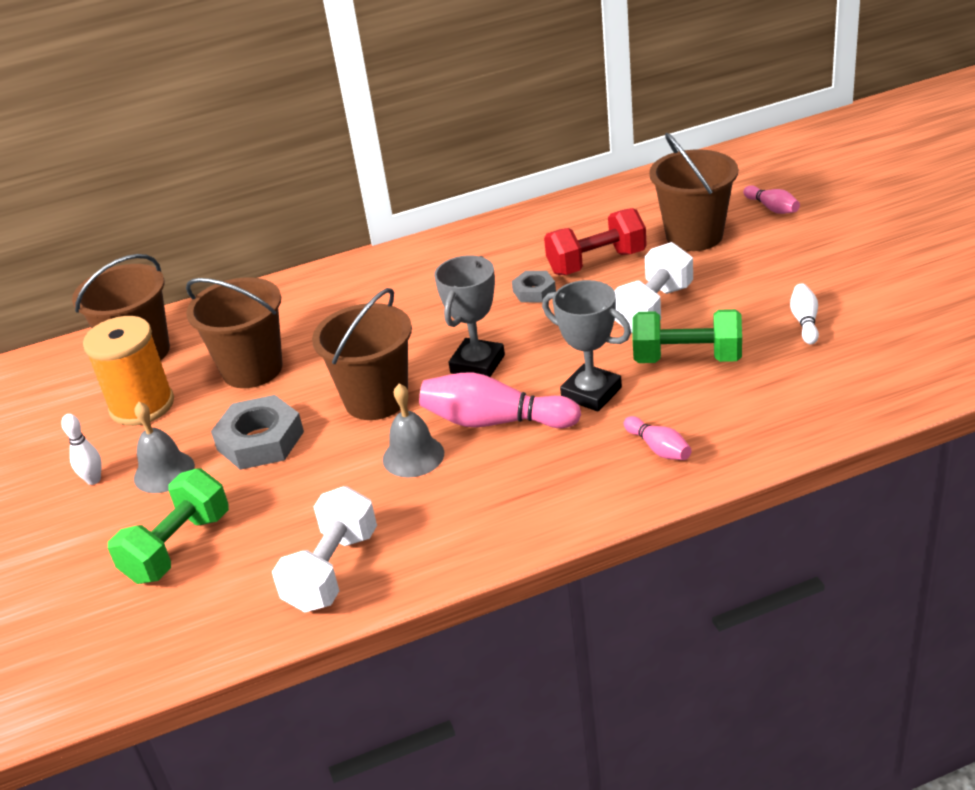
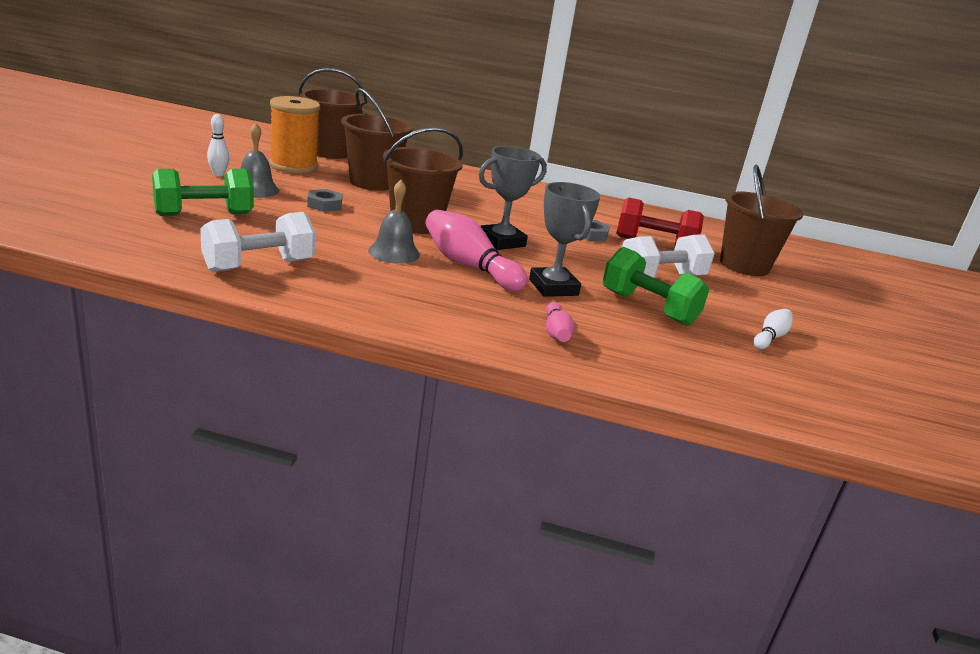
camera: 25 degrees right, 10 degrees down
grey nut [211,395,304,470] -> grey nut [307,189,342,212], size x0.56
pink bowling pin [743,185,800,214] -> none

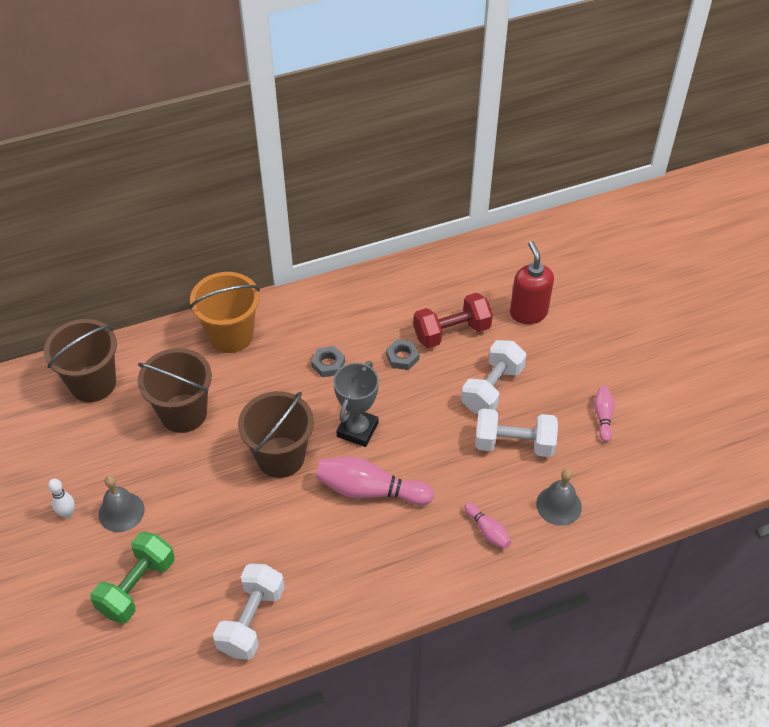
camera: 30 degrees left, 25 degrees up
orange spool [269,96,320,174] -> none
grey nut [307,189,342,212] -> grey nut moved to [311,346,345,377]
grey bell [368,180,420,264] -> grey bell moved to [536,469,582,526]
grey trophy [529,182,600,297] -> none
green dumbbell [602,247,709,326] -> white dumbbell [475,408,558,457]
brown bucket [720,165,804,276] -> red soap dispenser [510,241,554,324]
white bowling pin [754,309,792,349] -> pink bowling pin [594,386,615,442]
none -> orange bucket [189,272,260,353]

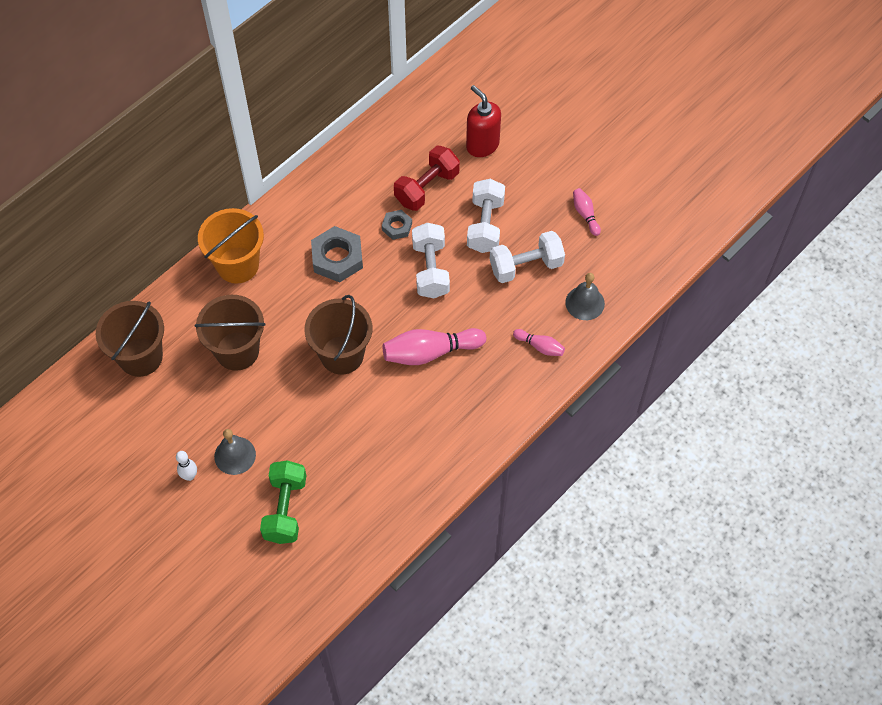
camera: 25 degrees left, 10 degrees up
white dumbbell [213,564,285,660] -> white dumbbell moved to [412,223,450,298]
grey nut [311,346,345,377] -> grey nut [311,226,363,283], size x1.78
grey trophy [333,361,379,447] -> none

